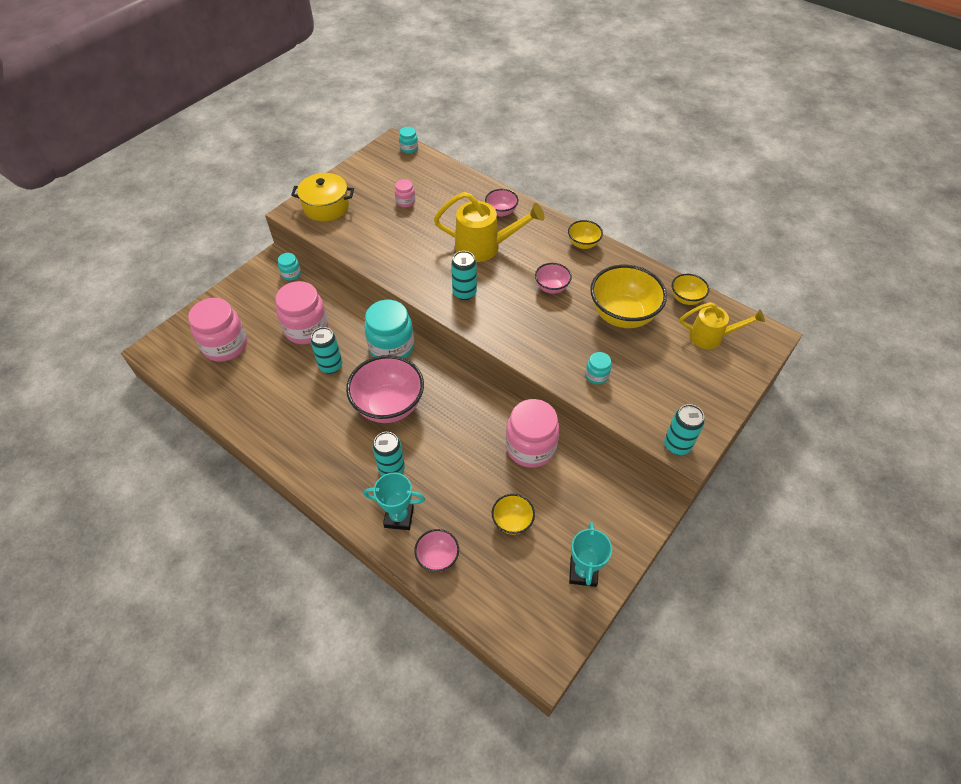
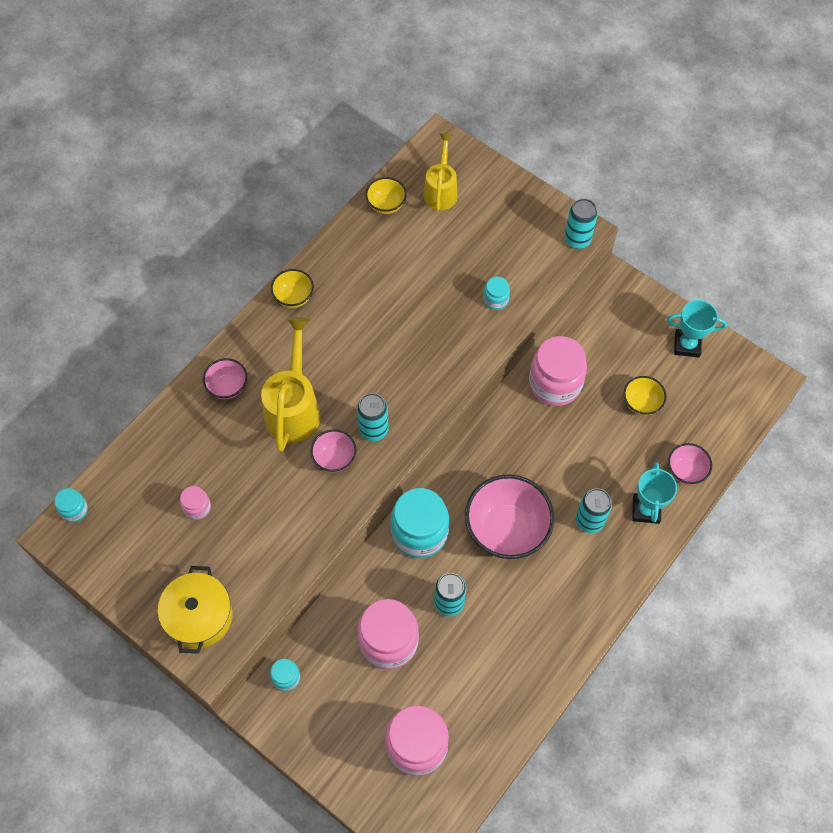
camera: 90 degrees left, 10 degrees up
pink bowl [535,263,572,294] -> pink bowl moved to [311,429,356,472]
yellow bowl [590,265,667,328] -> none

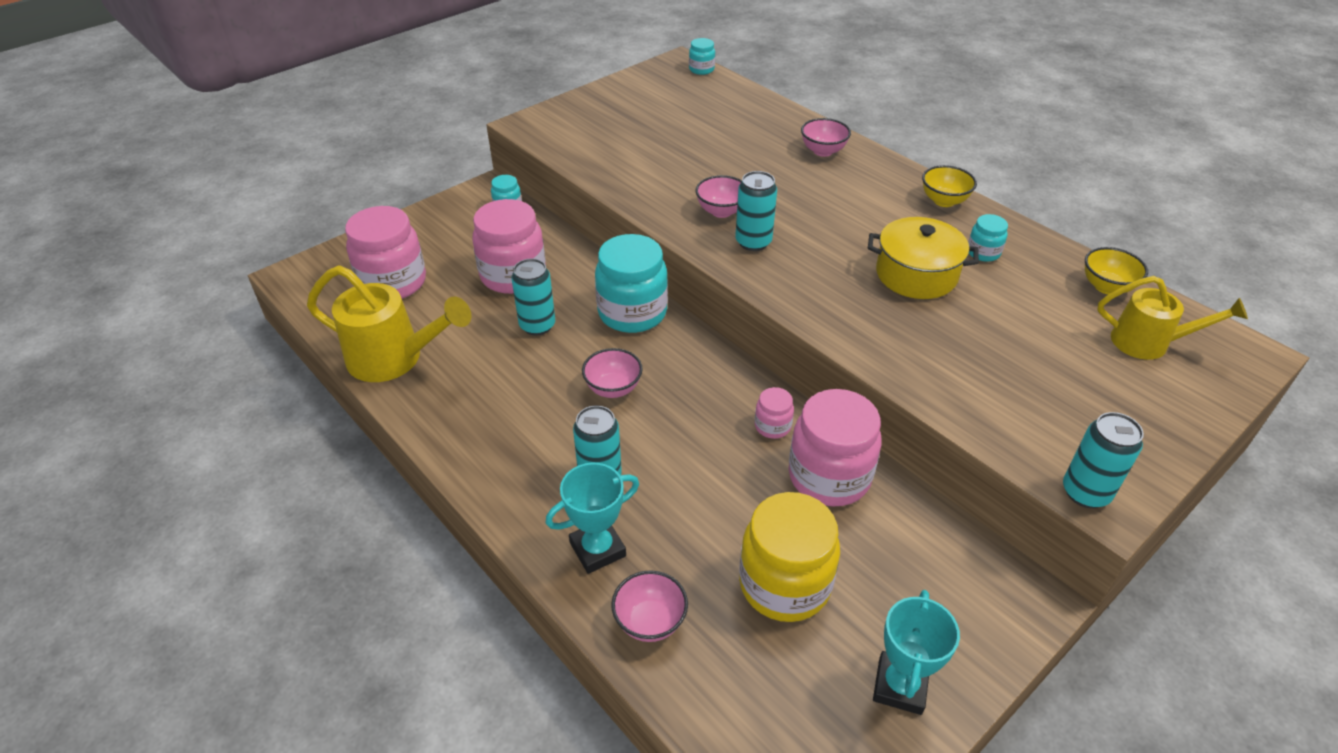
camera: 100 degrees right, 20 degrees down
yellow pot [158,566,233,654] -> yellow pot moved to [868,217,979,299]
pink jar [180,486,211,520] -> pink jar moved to [755,387,794,439]
yellow watering can [261,317,321,452] -> yellow watering can moved to [307,265,472,382]
pink bowl [465,474,555,559] -> pink bowl [582,348,643,398], size x0.51
turquoise jar [483,277,510,310] -> turquoise jar moved to [968,214,1008,262]
yellow bowl [624,376,667,416] -> yellow jar [739,492,840,622]
turquoise trophy [632,462,677,524] -> turquoise trophy turned 45 degrees counterclockwise [546,463,639,574]

